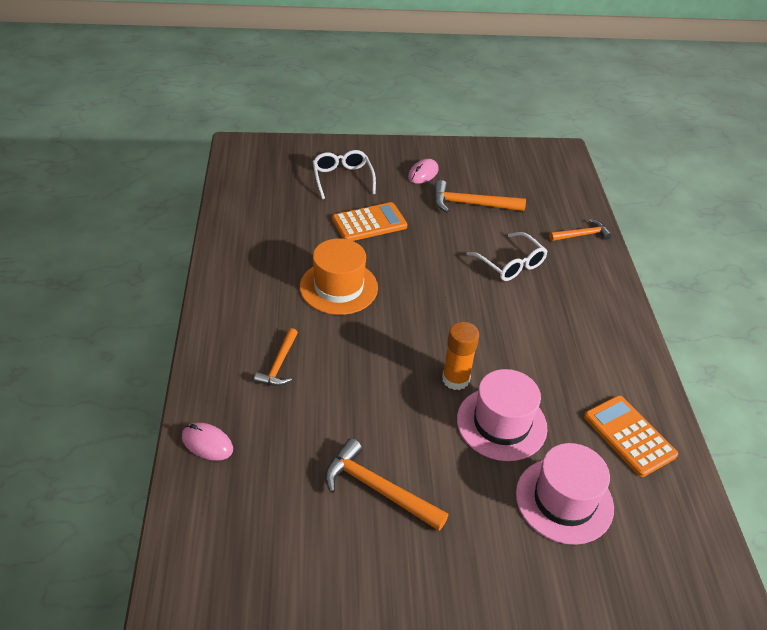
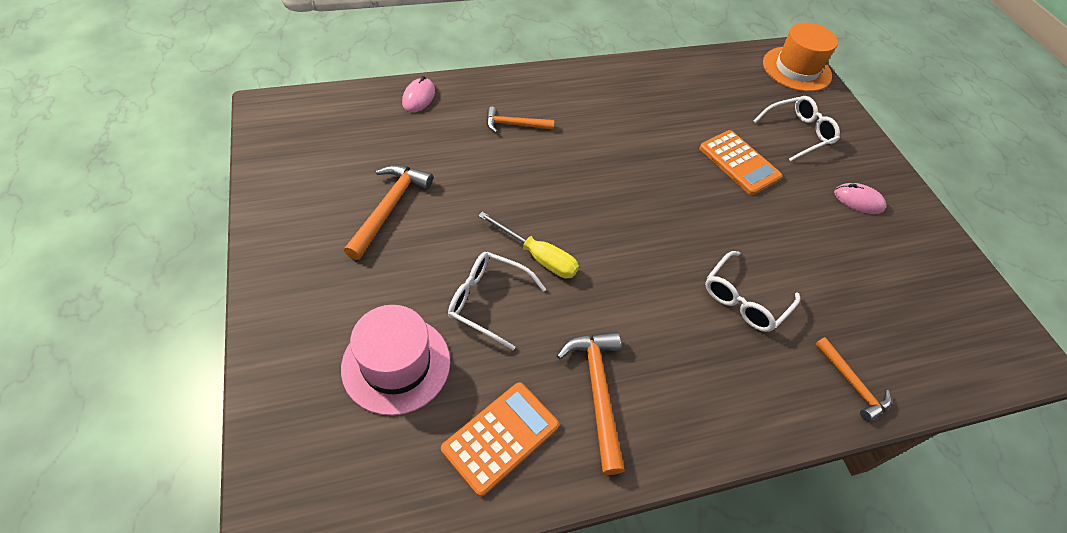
camera: 75 degrees right, 10 degrees up
orange hat [300,238,378,315] -> orange hat moved to [763,22,838,92]
orange hammer [434,180,526,213] -> orange hammer moved to [557,332,625,475]
orange glue stick [442,322,479,390] -> yellow screwdriver [478,212,579,278]
pink hat [457,369,548,461] -> white glasses [448,252,546,350]

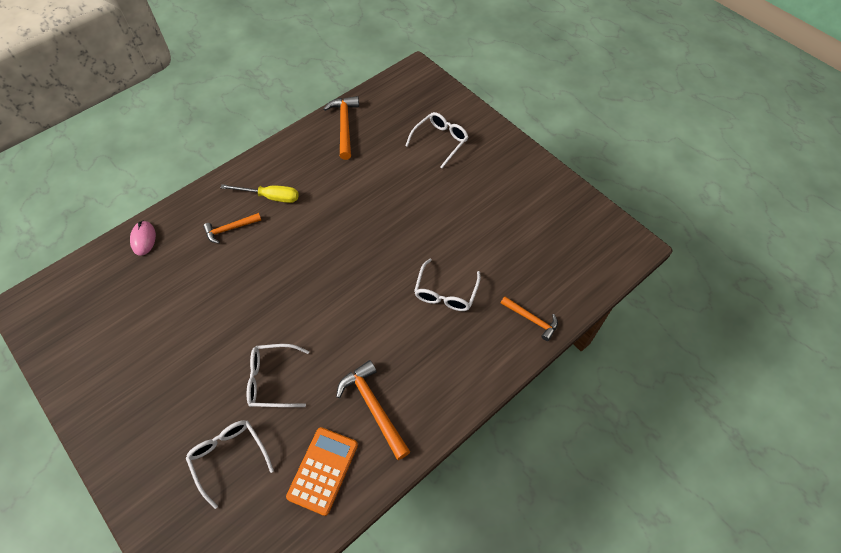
camera: 20 degrees left, 5 degrees up
pink hat [341,305,450,416] -> white glasses [186,420,274,509]
orange hammer [344,165,433,260] -> orange hammer moved to [323,96,359,160]
yellow screwdriver [478,212,579,278] -> yellow screwdriver moved to [220,184,299,203]
orange calculator [699,130,783,195] -> none
orange hat [763,22,838,92] -> none
pink mouse [834,183,886,214] -> none

